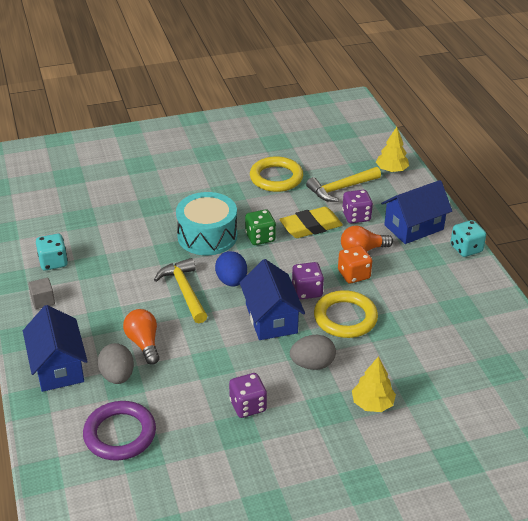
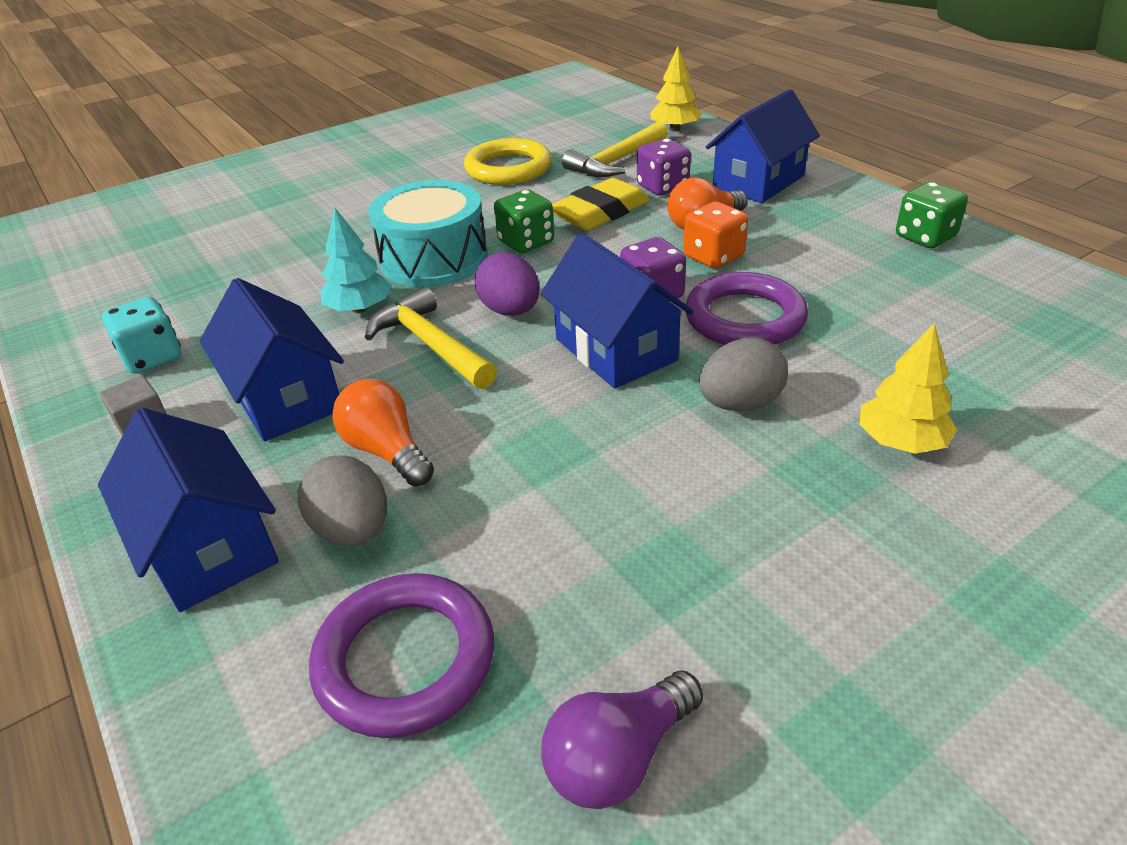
camera: 15 degrees left, 0 degrees up
blue egg [215,251,247,287] -> purple egg [474,252,540,316]
purple dice [229,373,267,418] -> none
yellow ring [314,290,378,338] -> purple ring [686,272,808,345]
turquoise dice [450,220,486,257] -> none
none -> blue house [200,278,344,442]
none -> turquoise tree [320,208,392,313]
none -> purple light bulb [541,670,703,809]
none -> green dice [896,182,968,248]

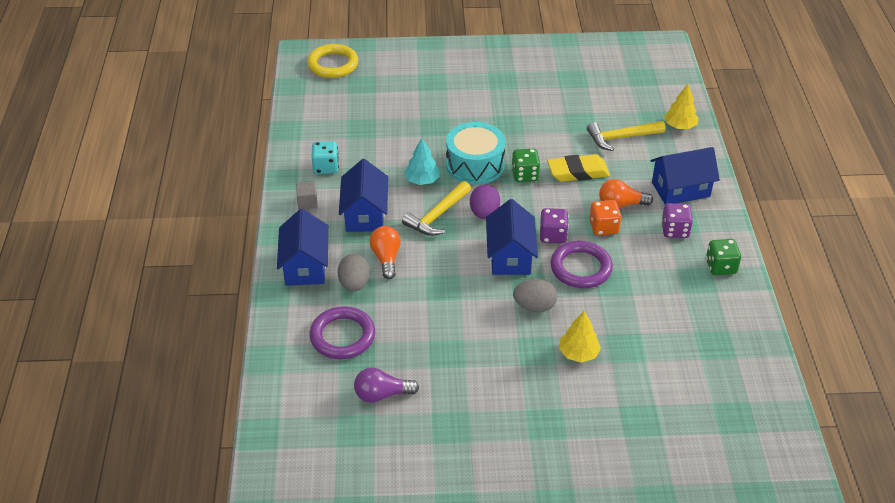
camera: 30 degrees right, 5 degrees up
yellow hammer [365,287,497,389] -> yellow hammer turned 135 degrees counterclockwise [402,181,471,236]
yellow ring [464,138,552,185] -> yellow ring moved to [307,44,358,78]
purple dice [637,139,691,196] -> purple dice moved to [661,203,693,238]

